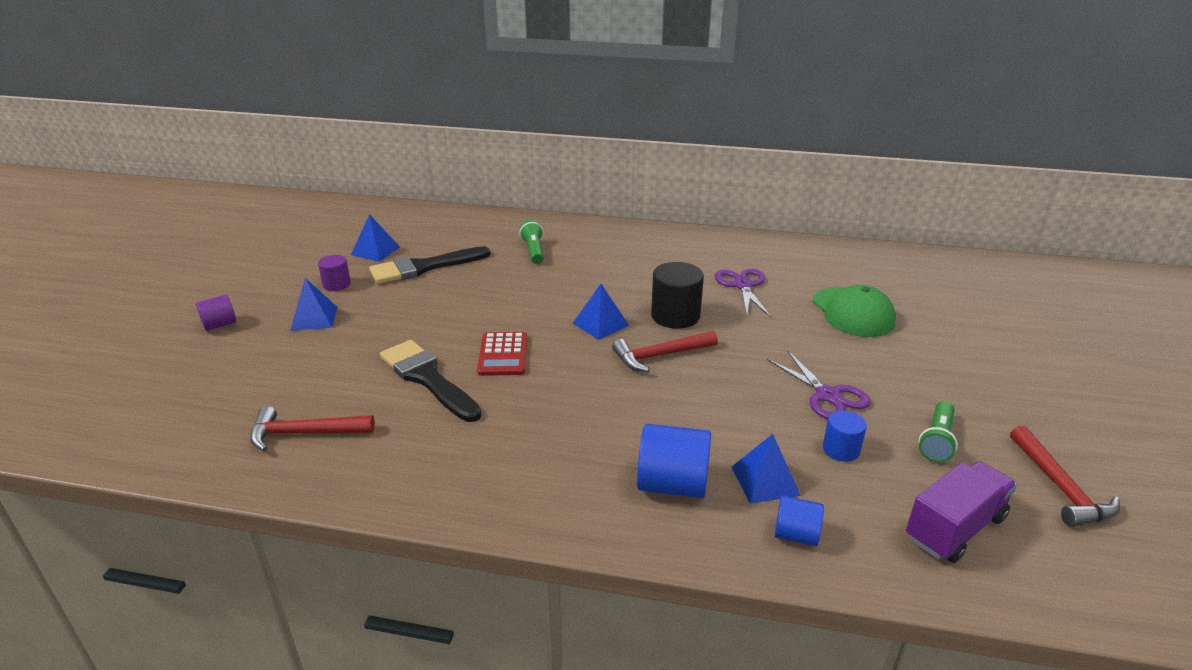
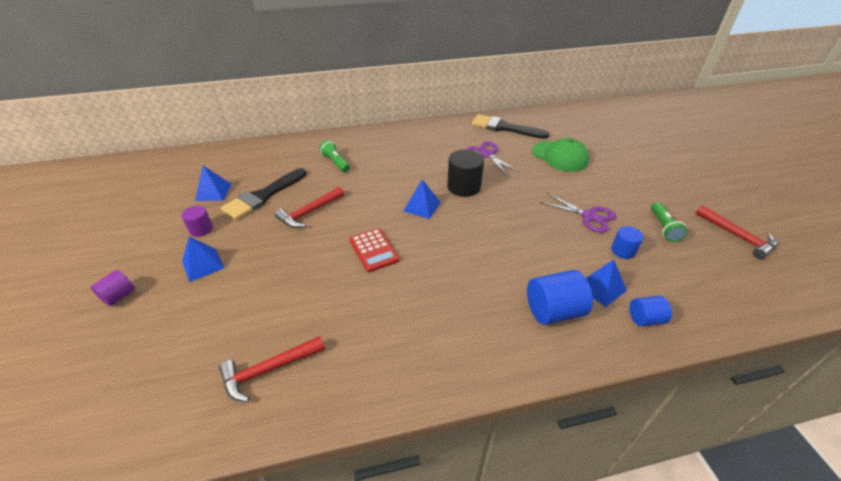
camera: 25 degrees left, 10 degrees up
black brush [380,340,482,422] -> black brush moved to [472,114,550,139]
red hammer [612,331,718,372] -> red hammer moved to [275,187,344,228]
purple truck [906,461,1017,563] -> none

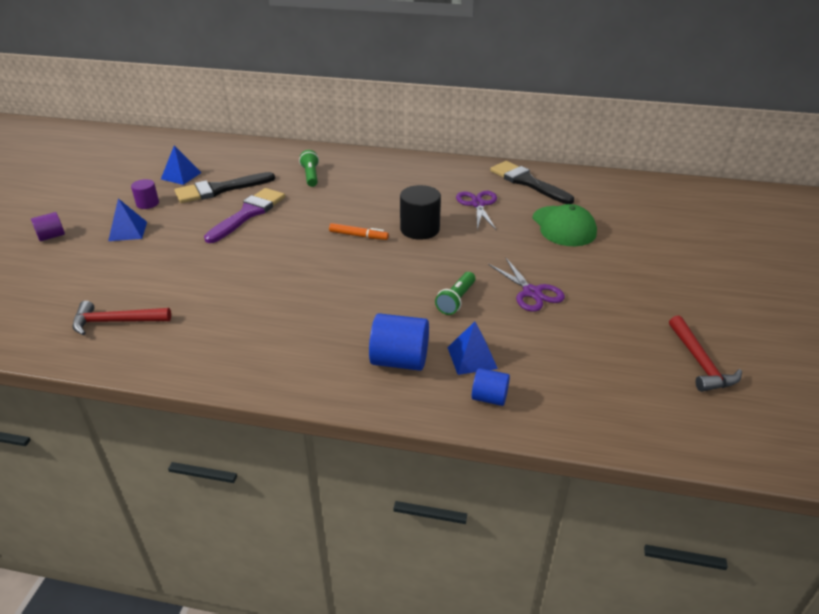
camera: 25 degrees right, 5 degrees down
red hammer [275,187,344,228] -> purple brush [204,188,285,243]
red calculator [349,228,399,272] -> none
blue pyramid [403,179,441,219] -> orange marker [329,223,389,240]
blue cylinder [611,226,644,259] -> none
green flashlight [651,202,688,242] -> green flashlight moved to [435,272,475,315]

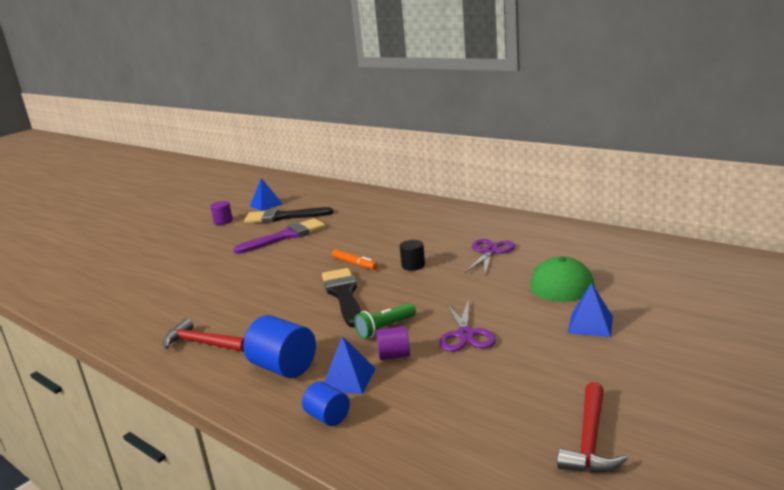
camera: 30 degrees right, 15 degrees down
purple cylinder [31,212,65,241] -> purple cylinder moved to [376,326,410,360]
red hammer [72,301,171,335] -> red hammer moved to [163,318,244,352]
blue pyramid [108,198,147,241] -> blue pyramid moved to [568,283,613,337]
green flashlight [299,150,319,187] -> none
black cylinder [400,185,441,240] -> black cylinder [400,240,425,271], size x0.59
black brush [490,161,574,204] -> black brush moved to [322,268,361,328]

